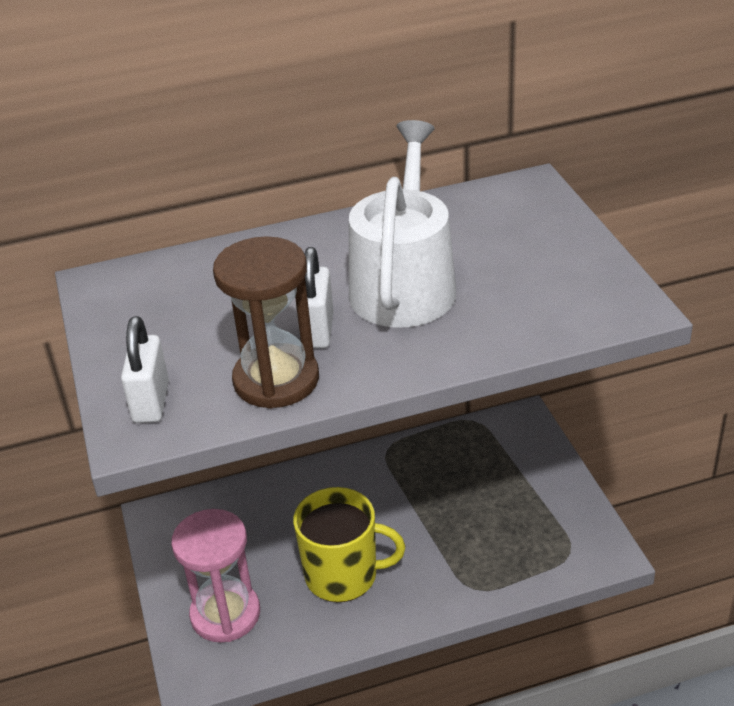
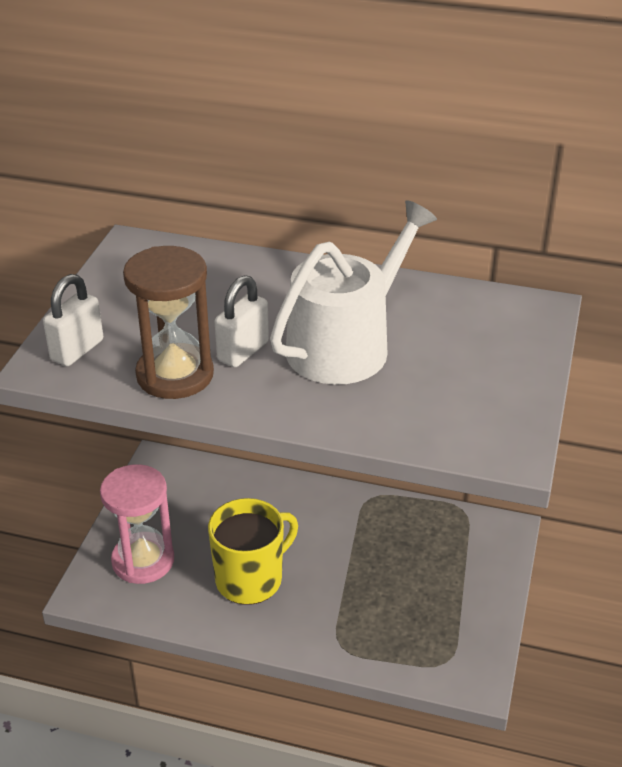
camera: 30 degrees right, 0 degrees up
yellow mug [293,487,405,602] -> yellow mug turned 75 degrees counterclockwise [208,498,298,605]

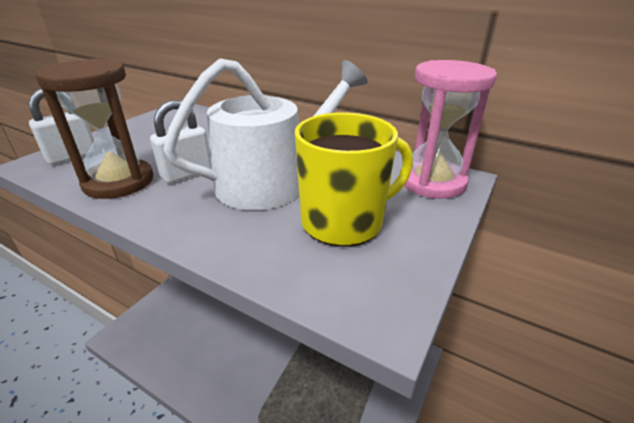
camera: 15 degrees right, 5 degrees down
pink hourglass [100,464,174,584] -> pink hourglass moved to [404,60,497,199]
yellow mug [208,498,298,605] -> yellow mug moved to [295,112,413,247]

